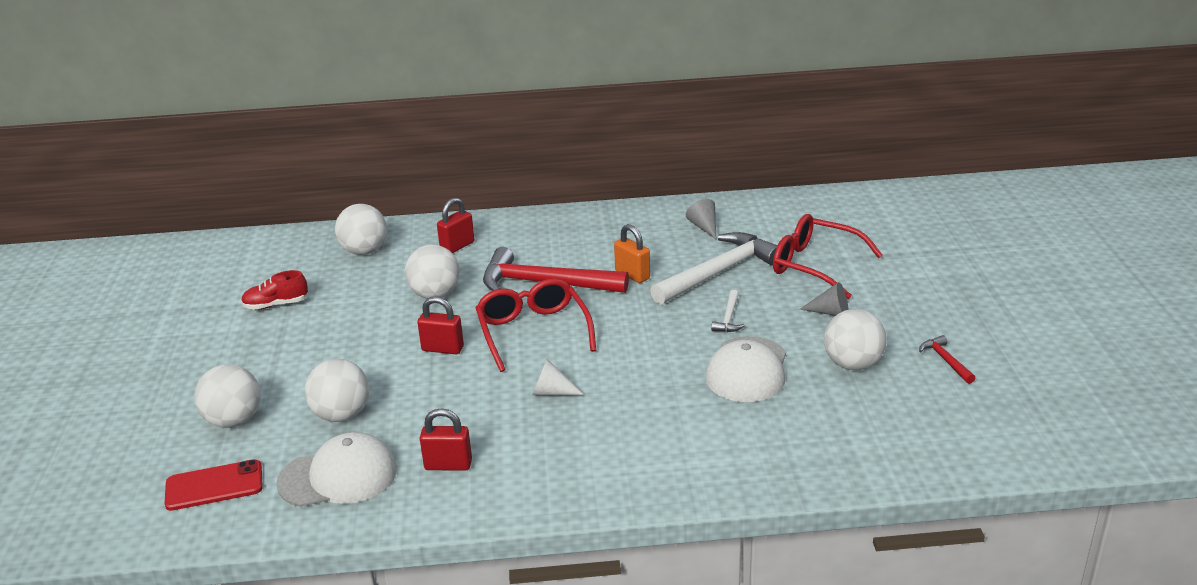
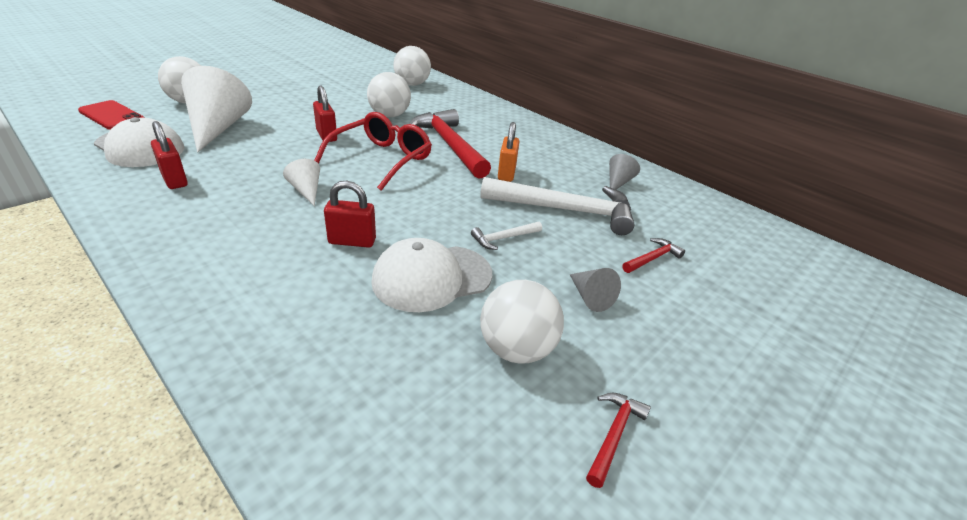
camera: 45 degrees right, 5 degrees up
red shoe [241,270,308,310] -> none
white ball [305,359,370,422] -> white cone [181,66,252,152]
red padlock [437,198,474,253] -> red padlock moved to [324,181,376,248]
red glasses [773,214,883,299] -> red hammer [623,238,685,273]

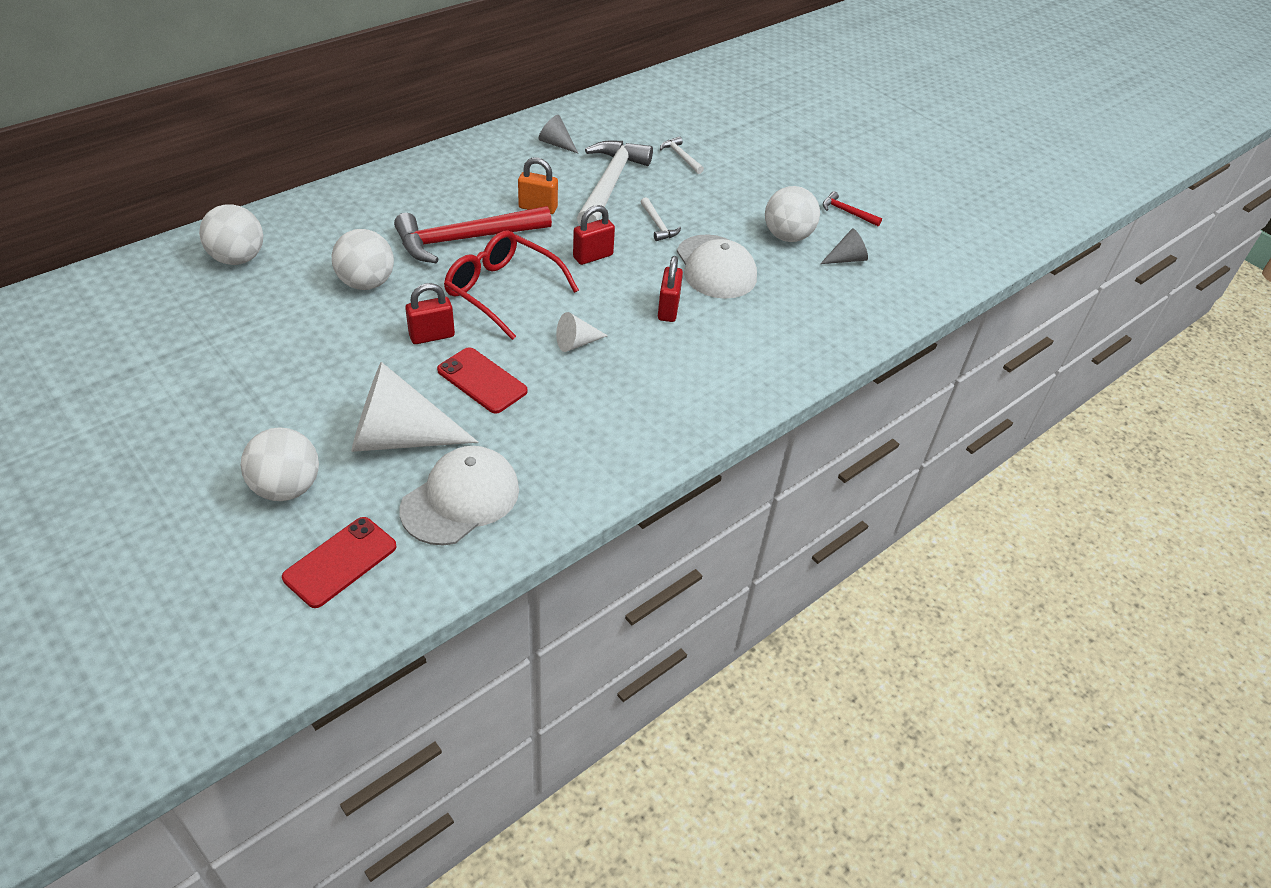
camera: 85 degrees left, 10 degrees up
red padlock [151,121,188,189] -> red padlock moved to [573,205,615,265]
grey cone [570,268,621,312] -> grey cone moved to [820,228,868,264]
red hammer [623,238,685,273] -> white hammer [660,136,704,174]
none -> red phone [437,347,528,414]

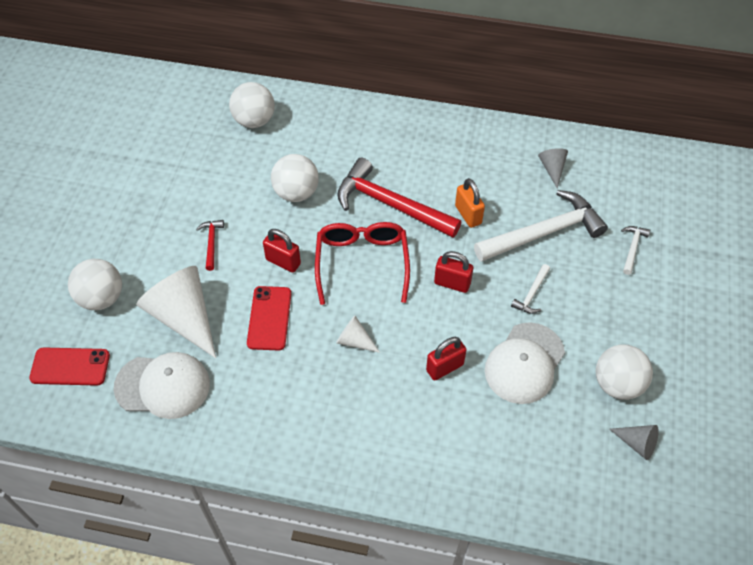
camera: 55 degrees right, 10 degrees up
red hammer [823,191,882,226] -> red hammer moved to [196,220,224,271]

